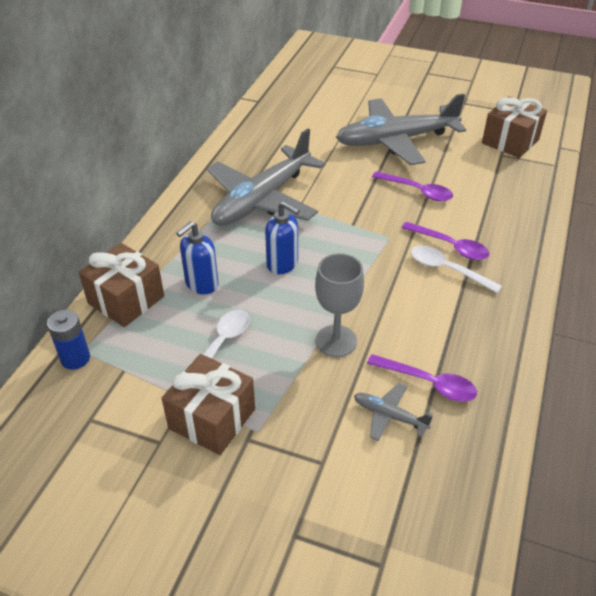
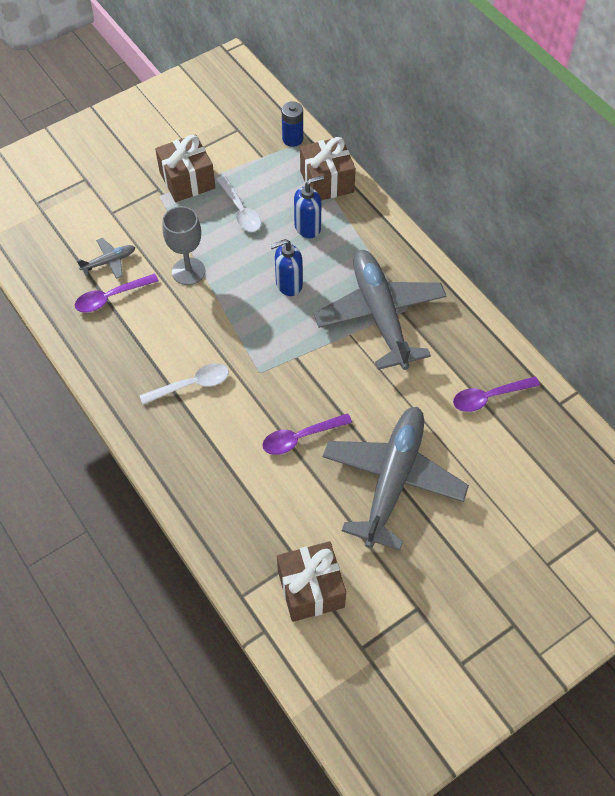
camera: 125 degrees right, 15 degrees up
blue soap dispenser [176,221,219,294] -> blue soap dispenser turned 75 degrees clockwise [294,175,324,238]
purple spoon [401,221,489,260] -> purple spoon moved to [453,377,540,412]

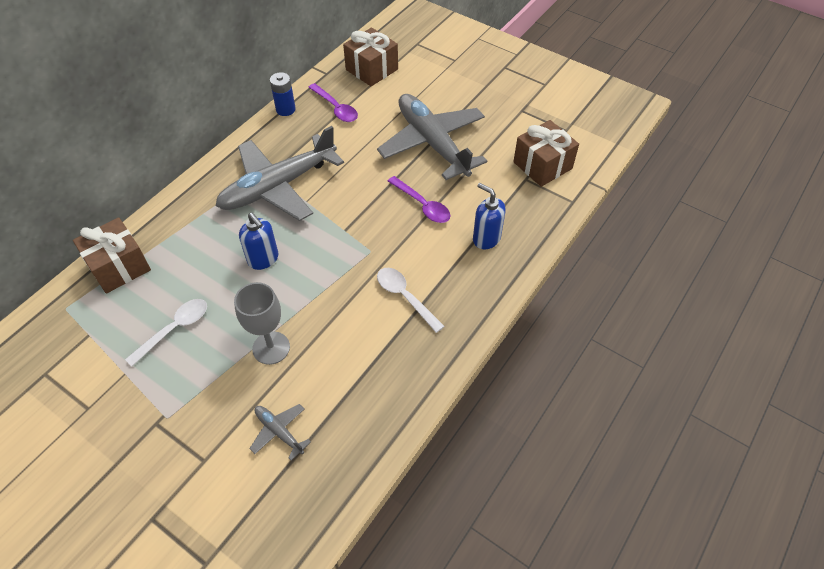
camera: 110 degrees left, 5 degrees down
purple spoon [75,273,159,313] -> none
brown gift [155,134,216,202] -> brown gift moved to [343,27,398,86]
blue battery [282,101,303,147] -> blue battery moved to [270,72,296,116]
blue soap dispenser [294,175,324,238] -> blue soap dispenser moved to [473,183,506,249]
grey plane [323,407,469,550] -> grey plane turned 60 degrees clockwise [377,94,487,180]

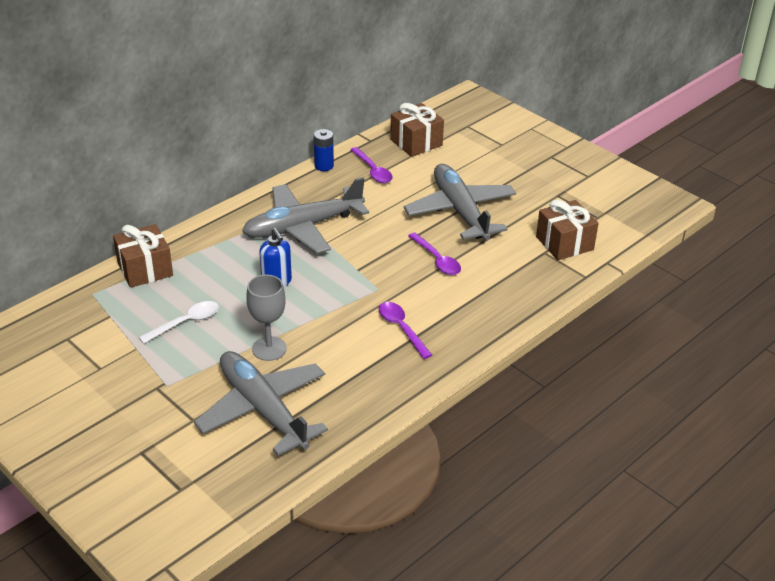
camera: 10 degrees right, 15 degrees down
grey plane [249,404,311,461] -> grey plane [194,351,328,456], size x2.39
white spoon [377,268,445,333] -> purple spoon [378,302,432,359]
blue soap dispenser [473,183,506,249] -> none

